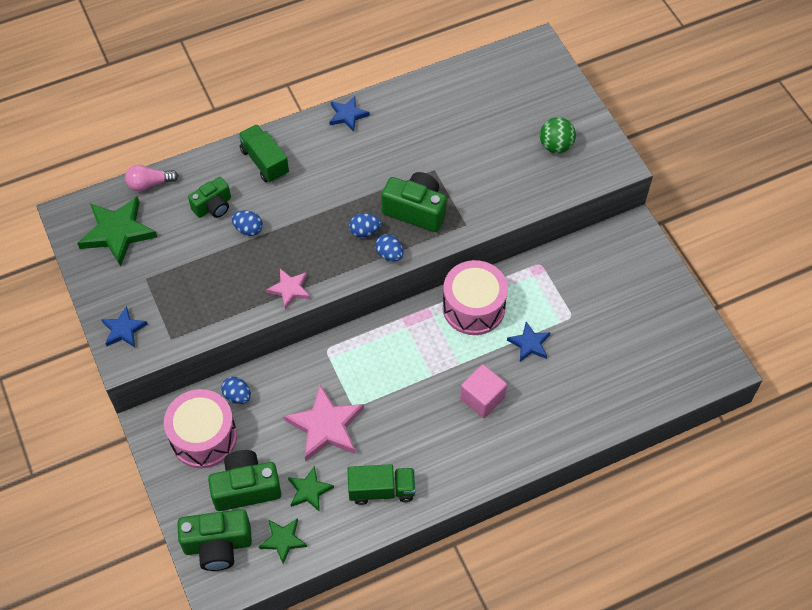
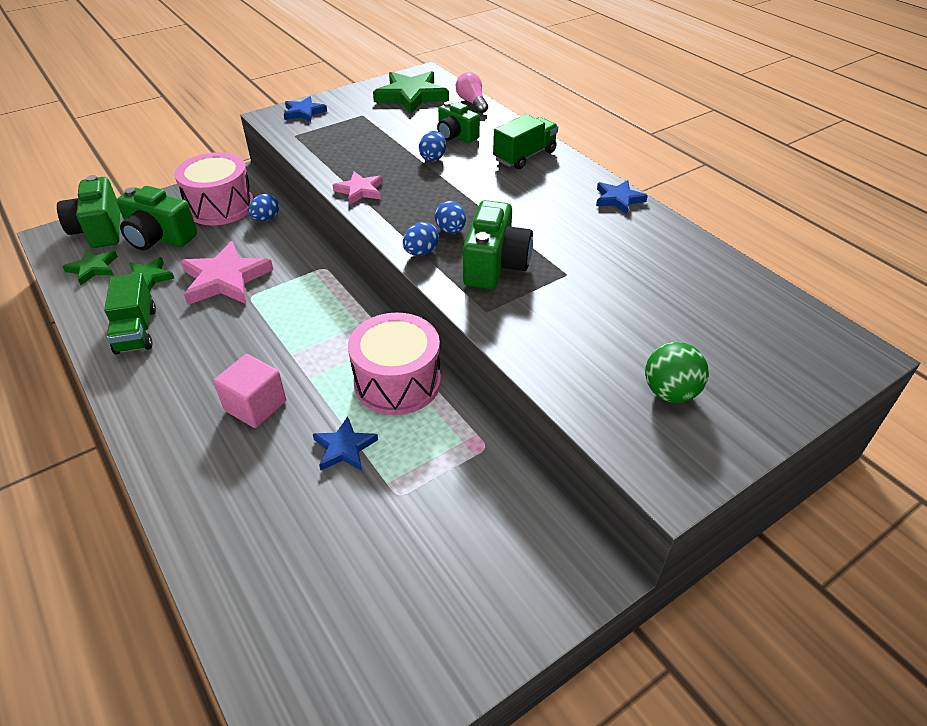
camera: 80 degrees right, 15 degrees down
green camera [208,450,281,511] -> green camera turned 135 degrees clockwise [117,186,197,250]

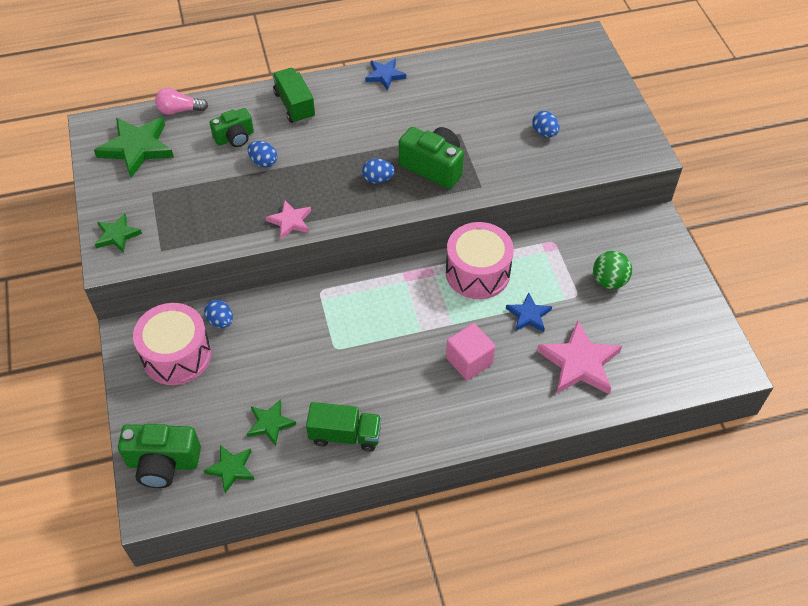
camera: 70 degrees left, 10 degrees up
green camera [117,186,197,250] -> none
pink star [181,241,273,305] -> pink star moved to [537,320,622,394]
blue star [284,97,327,122] -> green star [95,213,142,253]
blue egg [403,222,439,256] -> blue egg moved to [532,111,560,137]
green ball [645,342,709,403] -> green ball moved to [593,251,632,289]

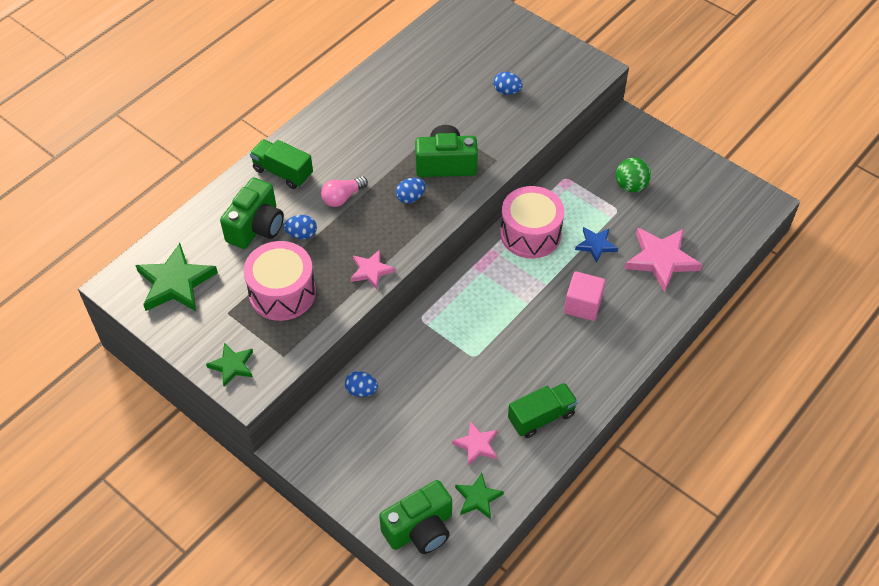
camera: 35 degrees left, 0 degrees up
pink drum [133,303,211,385] -> pink drum moved to [243,241,316,321]
pink light bulb [155,88,208,115] -> pink light bulb moved to [321,176,368,207]
green camera [209,108,254,147] -> green camera [220,177,284,249], size x1.54
green star [247,399,296,446] -> pink star [452,421,498,466]
blue star [365,59,406,91] -> none

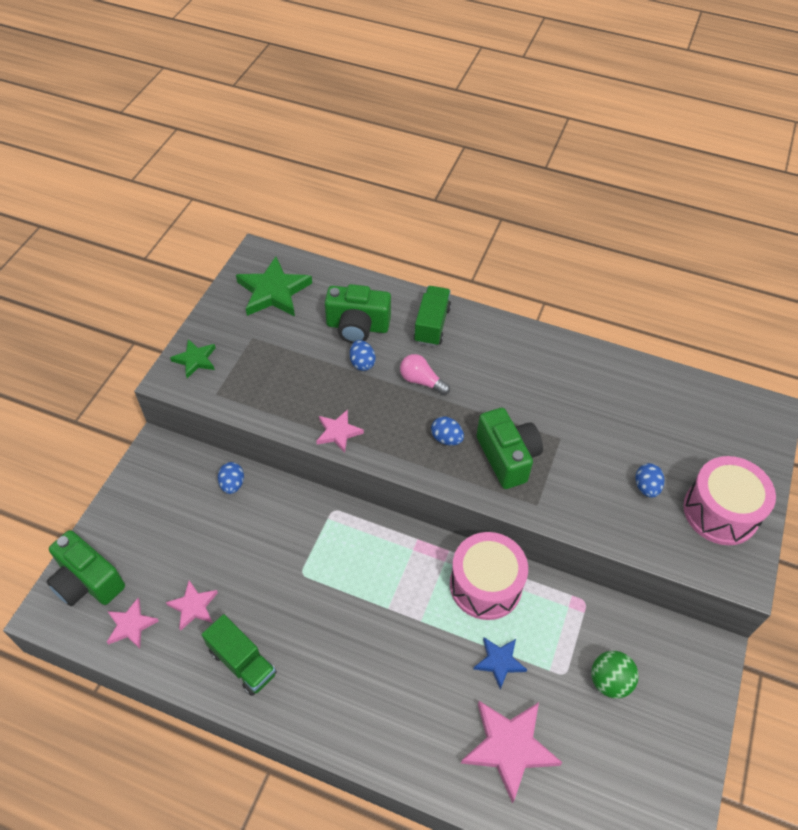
camera: 70 degrees right, 0 degrees up
pink drum [243,241,316,321] -> pink drum moved to [683,456,776,545]
green star [455,473,504,519] -> pink star [107,598,159,649]
pink cube [564,271,606,321] -> none

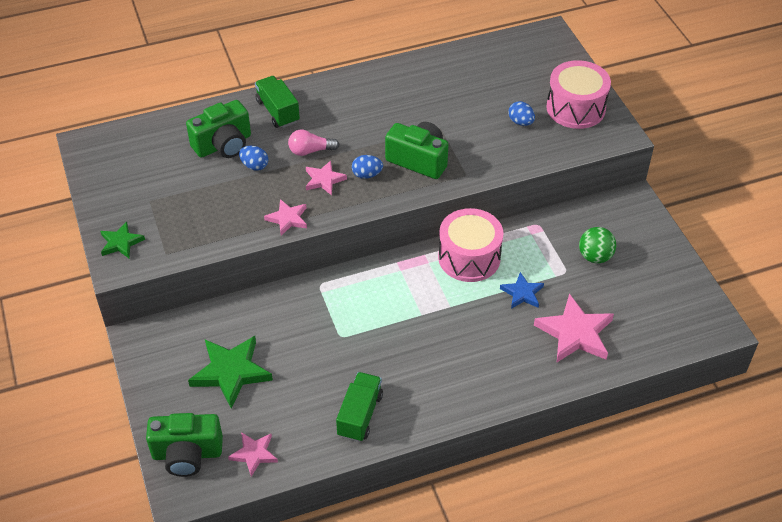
camera: 40 degrees left, 5 degrees down
pink star [166,580,218,631] -> pink star moved to [306,160,347,195]
green truck [202,614,277,696] -> green truck turned 75 degrees counterclockwise [336,372,383,442]
blue egg [218,462,244,494] -> none
green star [236,257,312,316] -> green star moved to [188,336,273,409]

